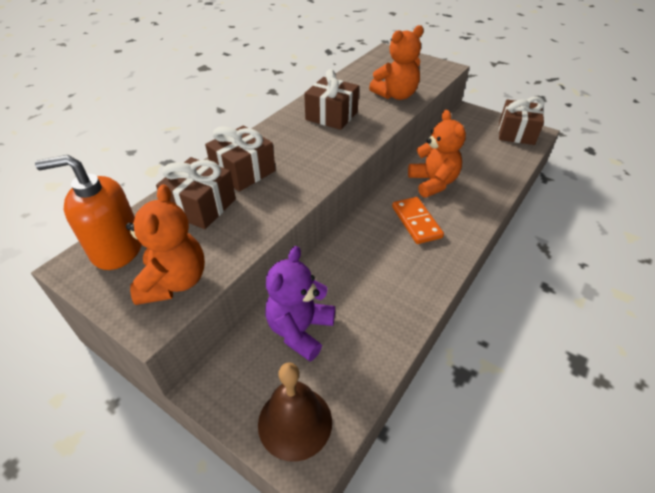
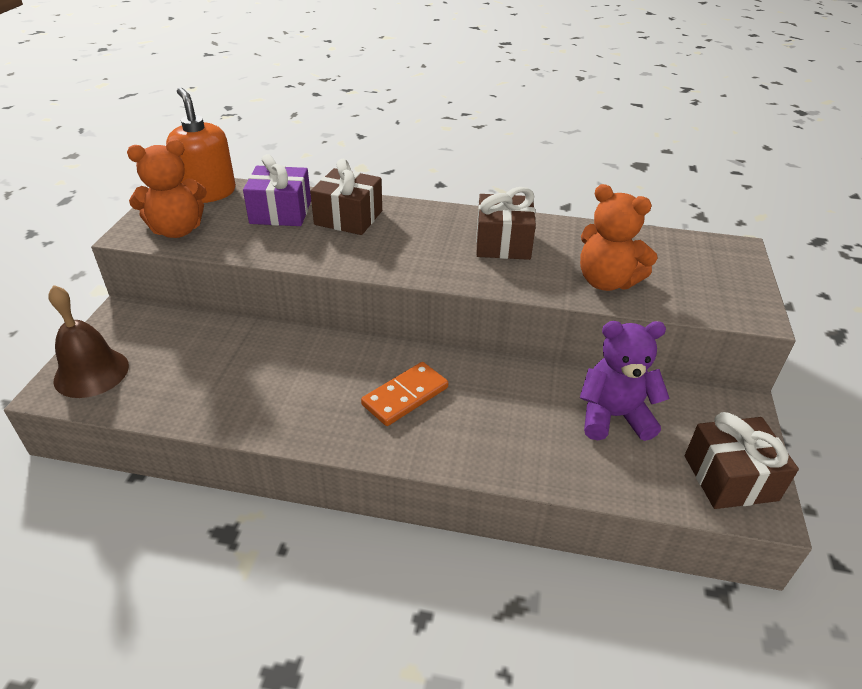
camera: 65 degrees right, 5 degrees down
brown gift [156,157,236,229] -> purple gift [243,154,311,226]
purple teddy bear [265,246,335,361] -> purple teddy bear moved to [580,321,669,441]
orange teddy bear [408,110,466,198] -> none

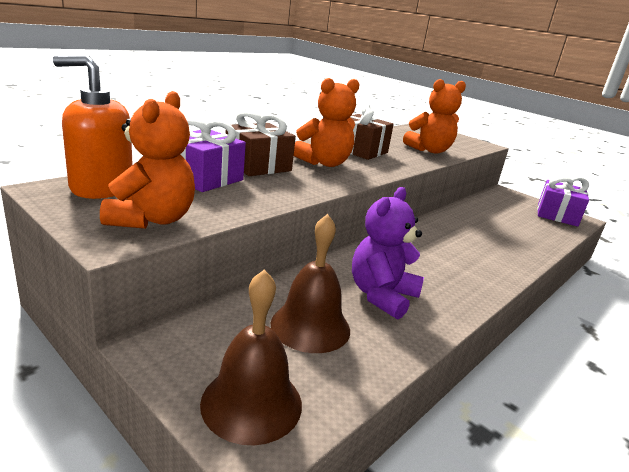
camera: 60 degrees left, 15 degrees down
orange domino [361,362,448,426] -> none
purple teddy bear [580,321,669,441] -> purple teddy bear moved to [352,187,424,319]
brown gift [685,412,799,509] -> purple gift [537,176,589,227]
none -> brown bell [271,214,350,353]
none -> orange teddy bear [294,78,360,167]

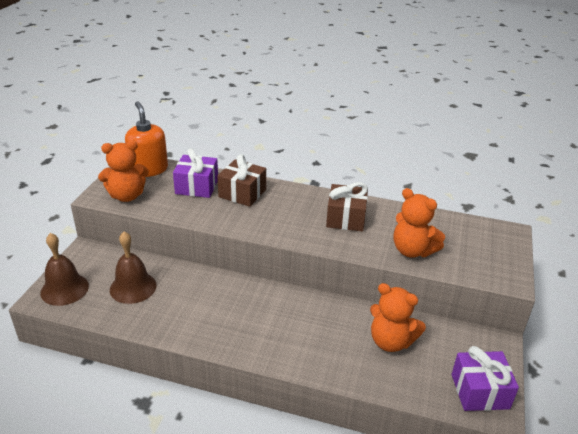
camera: 65 degrees right, 10 degrees up
orange teddy bear [294,78,360,167] -> orange teddy bear moved to [370,283,426,352]
purple teddy bear [352,187,424,319] -> none

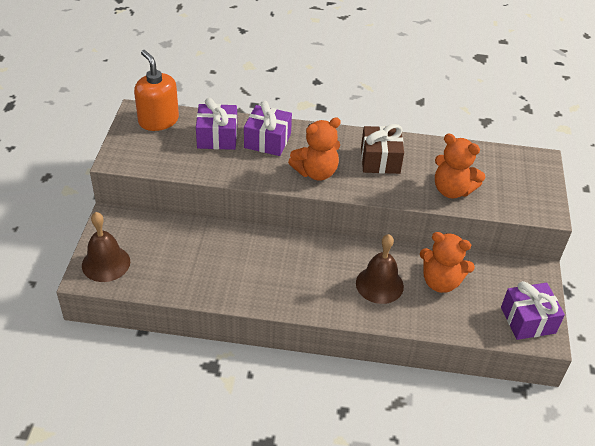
camera: 10 degrees left, 10 degrees up
orange teddy bear [98,140,149,202] -> orange teddy bear moved to [288,117,341,181]
brown bell [110,232,157,304] -> brown bell moved to [356,234,404,304]
brown gift [217,154,266,207] -> purple gift [244,101,292,156]

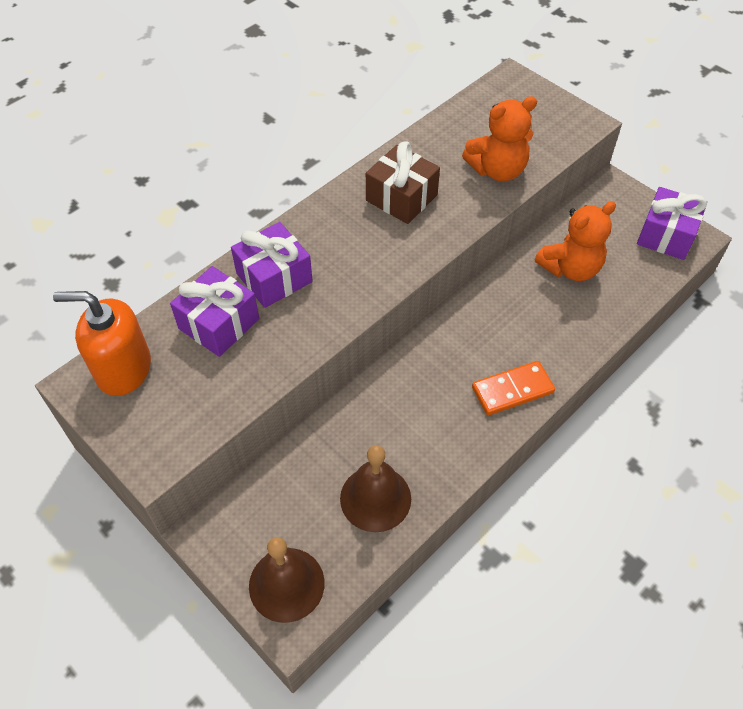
camera: 50 degrees left, 10 degrees up
orange teddy bear [288,117,341,181] -> none
brown bell [356,234,404,304] -> brown bell moved to [340,445,411,532]
none -> orange domino [472,361,555,416]

